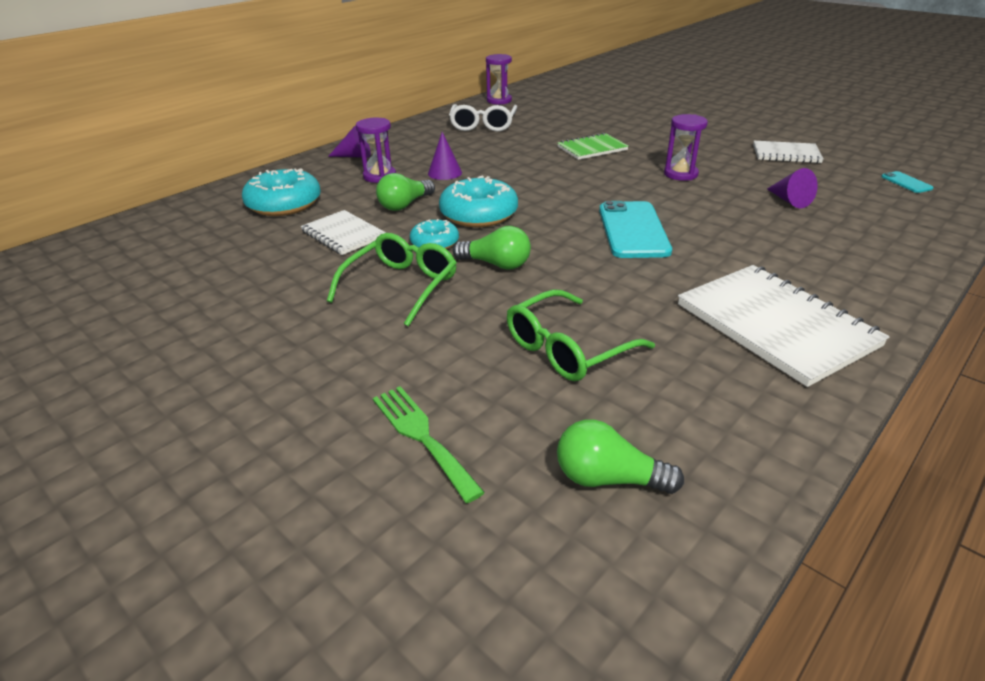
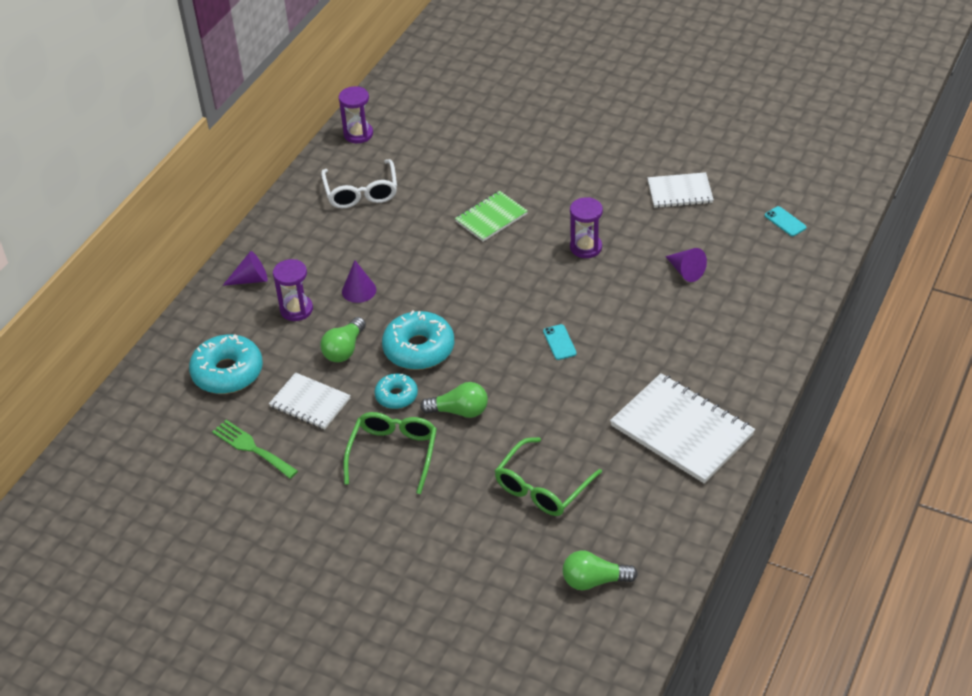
camera: 15 degrees left, 10 degrees up
green fork [373,386,485,503] -> green fork moved to [212,420,298,479]
turquoise phone [599,201,672,258] -> turquoise phone [543,324,577,360], size x0.46

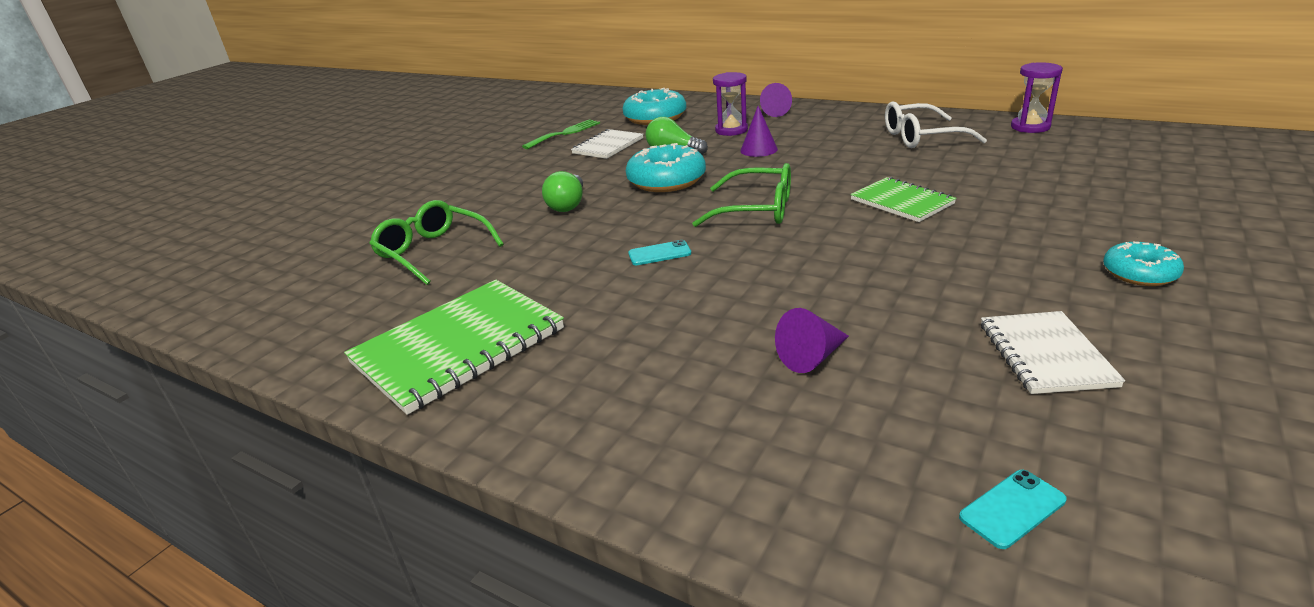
camera: 95 degrees right, 15 degrees down
green glasses [343,412,437,494] -> green glasses moved to [692,163,791,227]
turquoise donut [374,373,418,409] -> turquoise donut moved to [1103,242,1184,286]
green light bulb [562,551,638,590] -> none
purple hourglass [570,197,603,258] -> none
white notebook [610,373,755,484] -> green notebook [344,280,564,415]

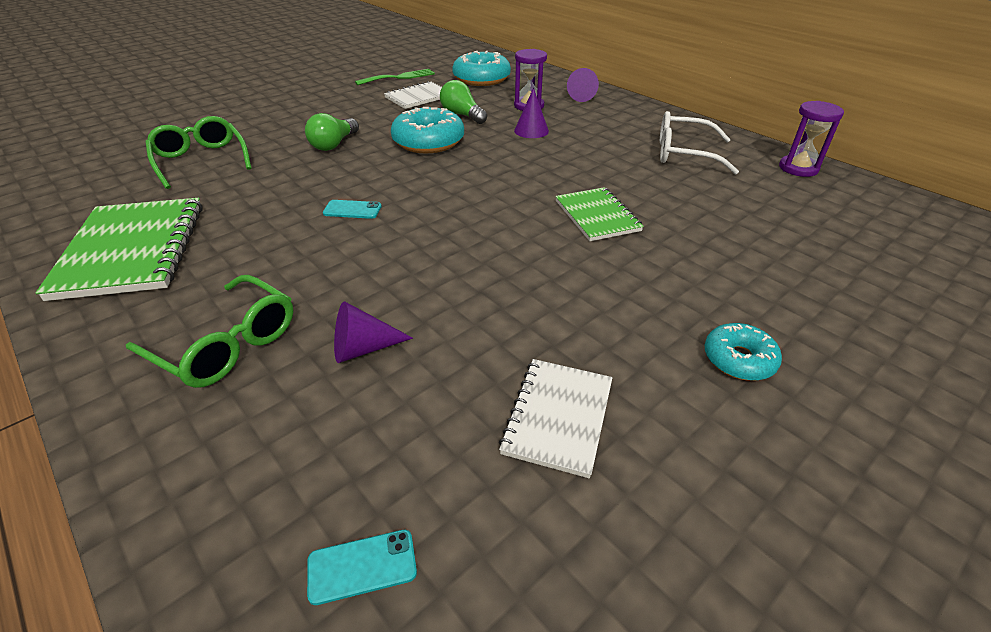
camera: 15 degrees right, 10 degrees up
green notebook [344,280,564,415] -> green notebook turned 75 degrees counterclockwise [35,198,202,301]
green glasses [692,163,791,227] -> green glasses moved to [126,275,294,388]

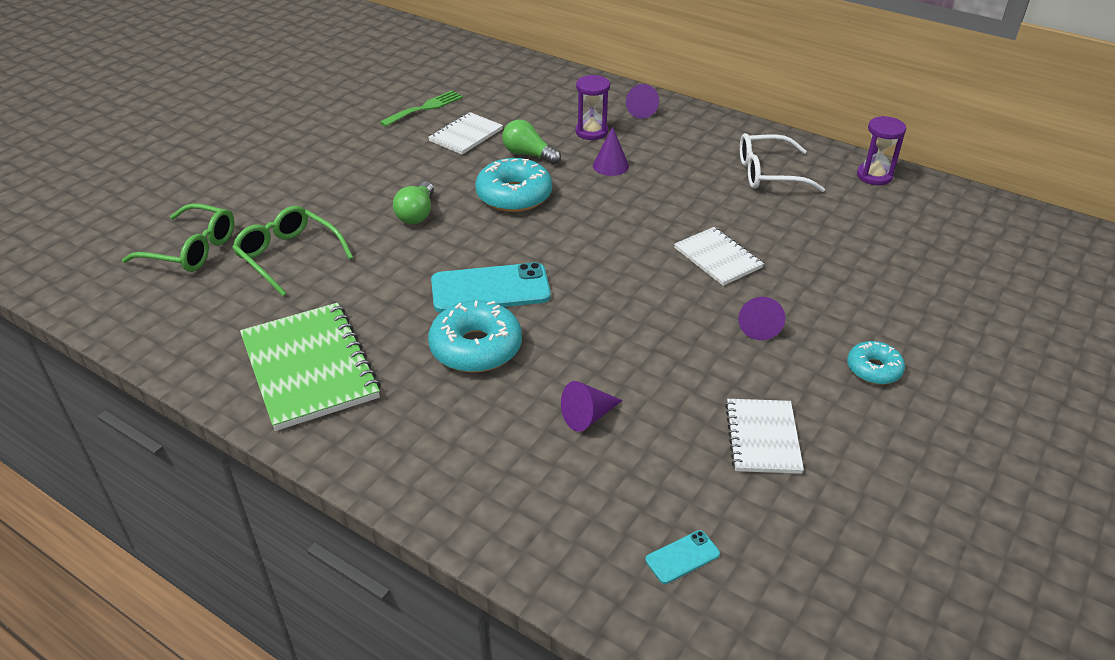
camera: 15 degrees left, 0 degrees up
green glasses [126,275,294,388] -> green glasses moved to [122,203,234,272]
turquoise phone [323,200,382,219] -> turquoise phone [431,262,551,313], size x2.18
turquoise donut [452,51,511,86] -> turquoise donut moved to [428,300,522,373]
green notebook [555,187,644,241] -> white notebook [674,227,764,286]
none -> purple cone [738,297,785,340]

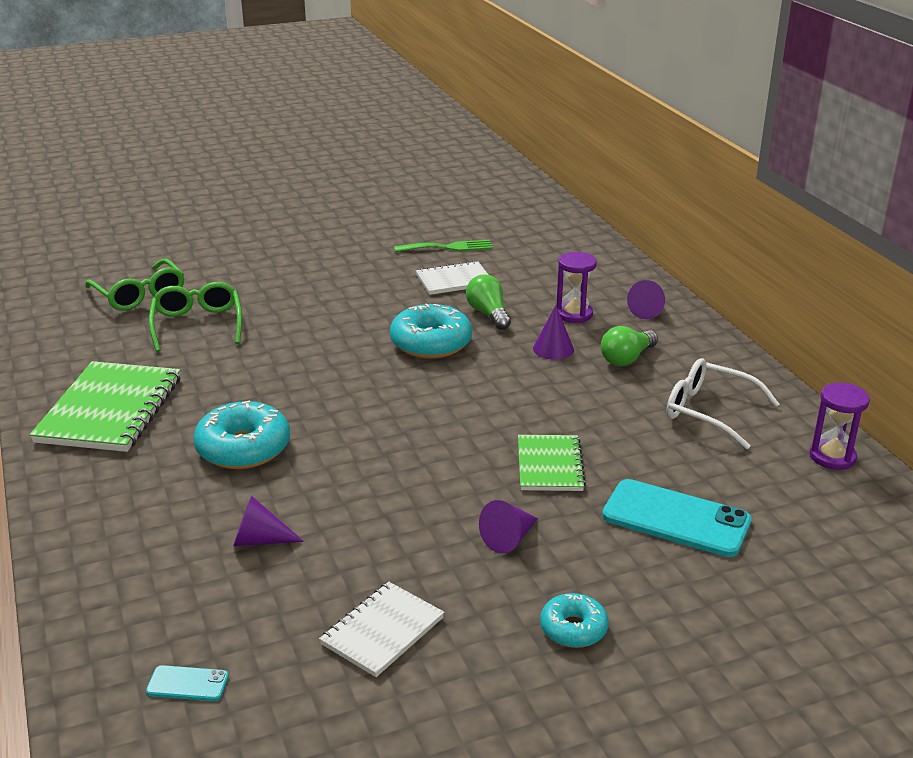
camera: 35 degrees right, 10 degrees down
green light bulb [393,181,434,224] -> green light bulb moved to [601,326,658,366]
turquoise phone [431,262,551,313] -> turquoise phone moved to [602,479,752,557]
white notebook [674,227,764,286] -> green notebook [518,435,586,491]

